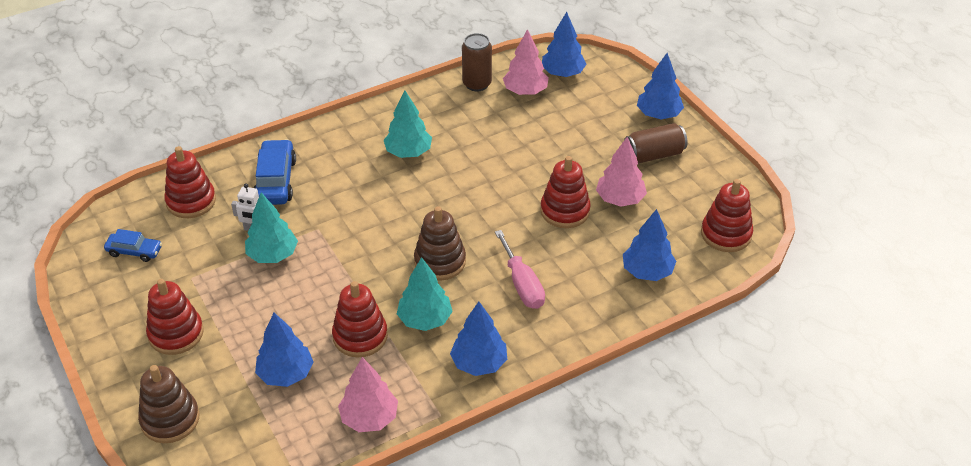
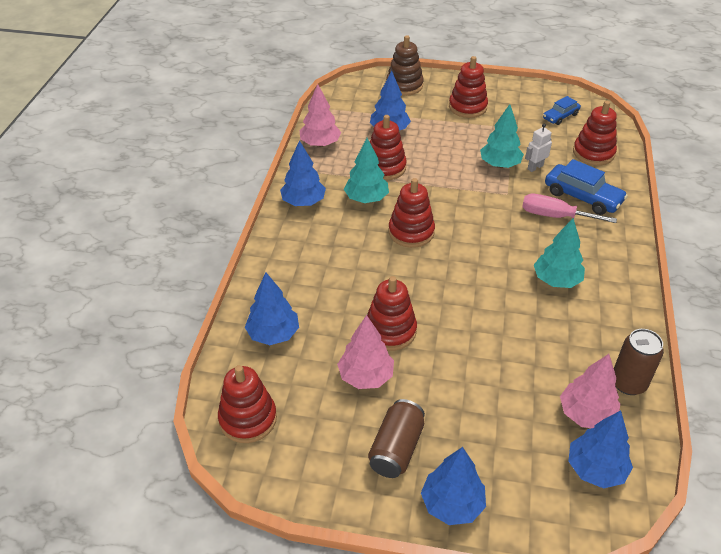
camera: 130 degrees right, 0 degrees up
brown stacking toy [414,206,466,281] -> red stacking toy [388,178,435,248]
pink screwdriver [495,230,545,309] -> pink screwdriver moved to [522,194,617,223]

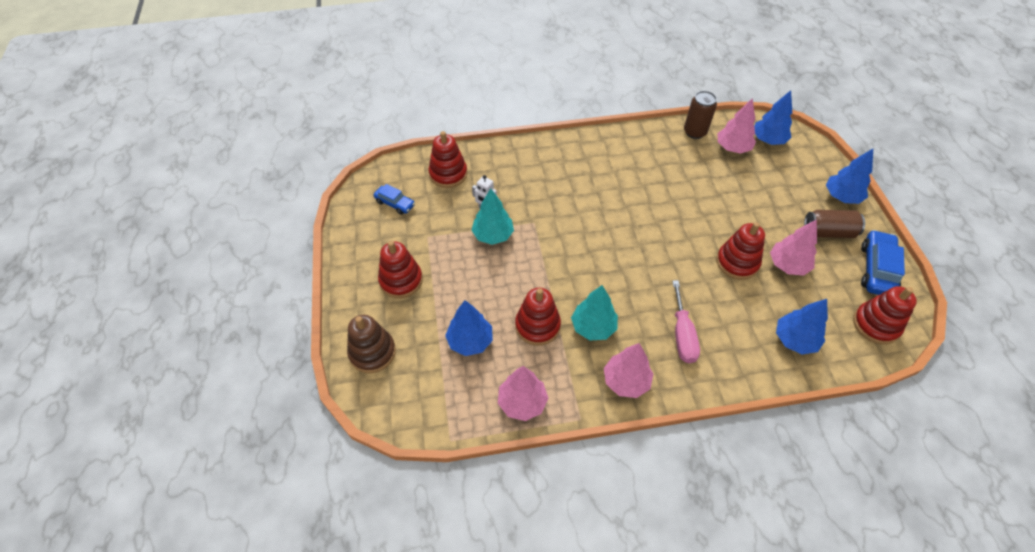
camera: 110 degrees left, 10 degrees up
blue tree [280,140,326,206] -> pink tree [604,343,653,398]
red stacking toy [388,178,435,248] -> none
pink screwdriver [522,194,617,223] -> pink screwdriver moved to [672,280,700,363]
turquoise tree [534,218,585,288] -> none
blue car [545,159,628,215] -> blue car moved to [861,230,905,295]

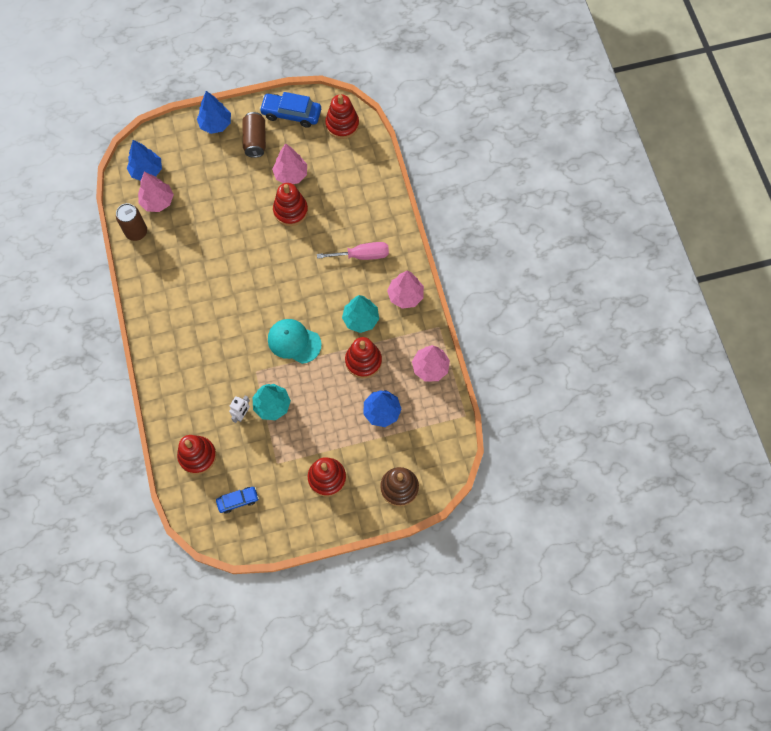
camera: 95 degrees left, 15 degrees up
blue car [373,184,415,215] -> blue car turned 45 degrees clockwise [216,487,259,513]
blue tree [776,299,828,355] -> none
none -> turquoise cap [268,319,322,364]

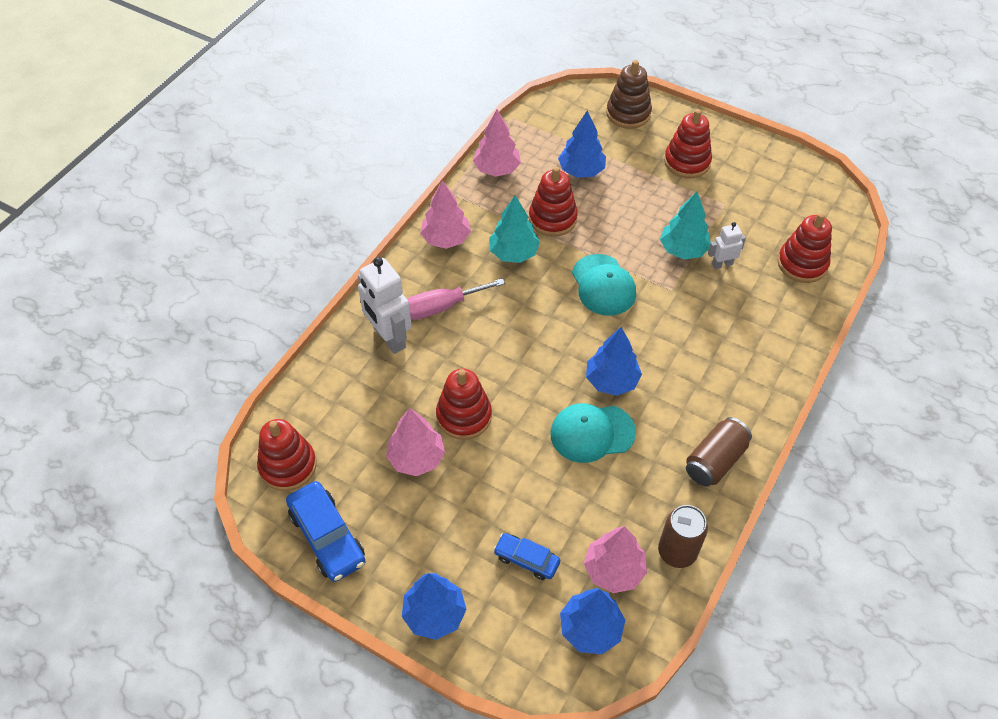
camera: 135 degrees left, 15 degrees down
blue car [216,487,259,513] -> blue car moved to [493,533,560,580]
brown can [242,112,266,158] -> brown can moved to [686,417,752,487]
pink screwdriver [317,242,389,260] -> pink screwdriver turned 60 degrees counterclockwise [407,278,505,320]
none -> white robot [358,257,412,354]
none -> turquoise cap [550,403,636,463]
none -> blue tree [586,327,642,396]

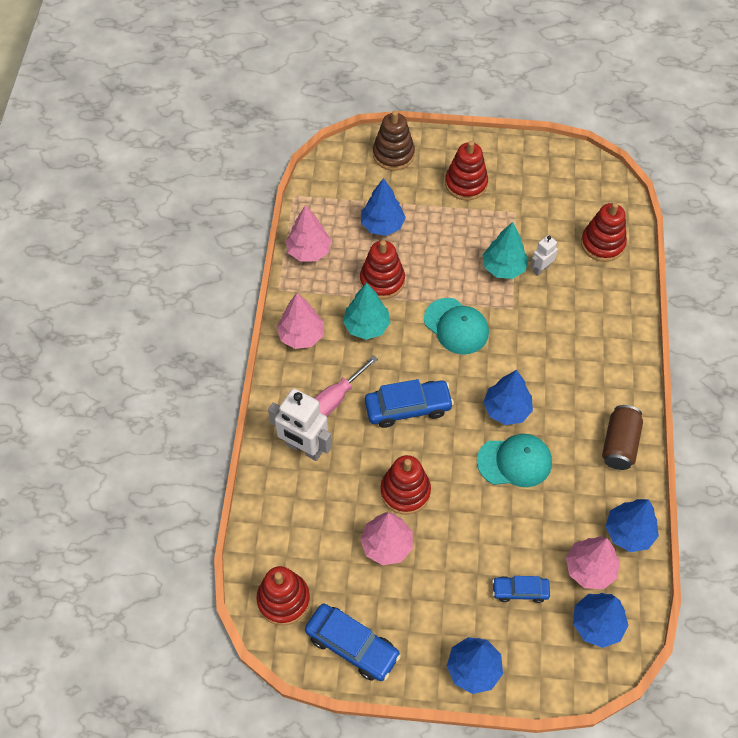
camera: 25 degrees left, 5 degrees up
turquoise cap [550,403,636,463] -> turquoise cap turned 150 degrees counterclockwise [477,434,552,487]
brown can [658,505,708,568] -> blue tree [605,499,659,552]
none -> blue car [365,379,454,428]

